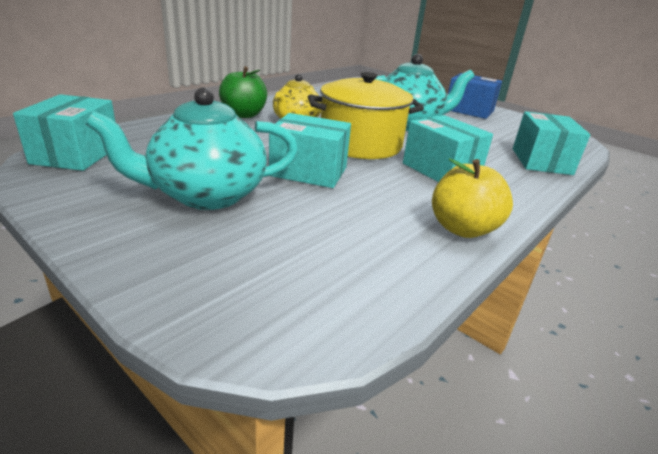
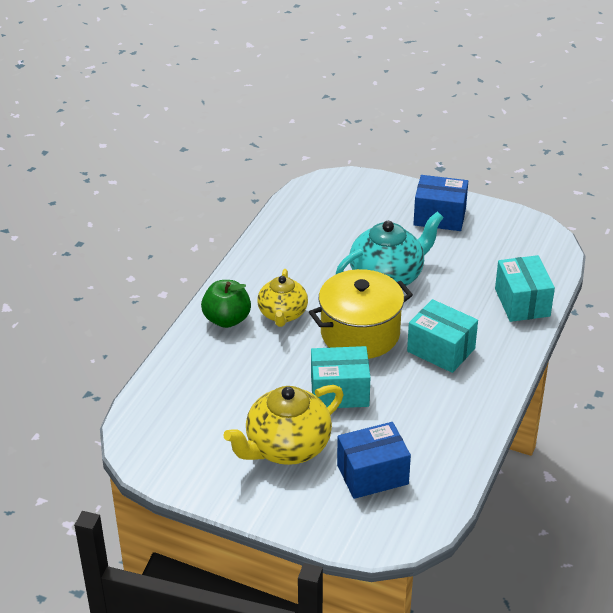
camera: 15 degrees left, 10 degrees up
turquoise box [13,94,115,171] -> none
turquoise teapot [85,87,298,210] -> yellow teapot [223,385,343,465]
yellow apple [432,158,513,238] -> none
none -> blue box [337,422,411,499]

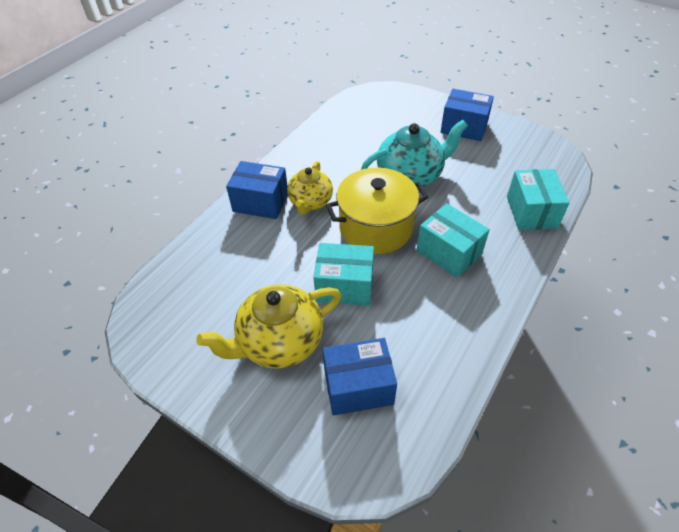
camera: 10 degrees right, 10 degrees up
green apple [201,280,251,328] -> blue box [226,161,288,219]

